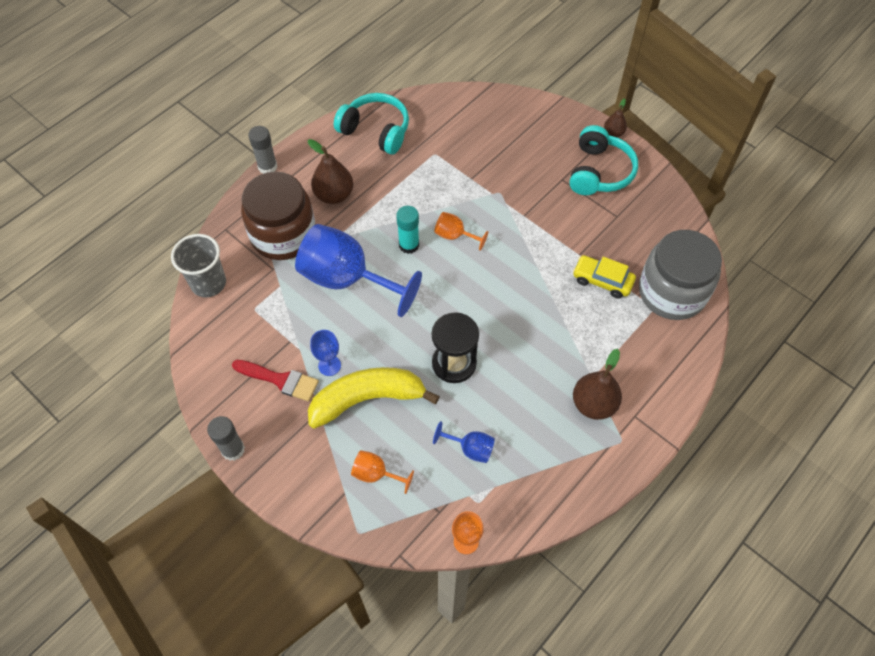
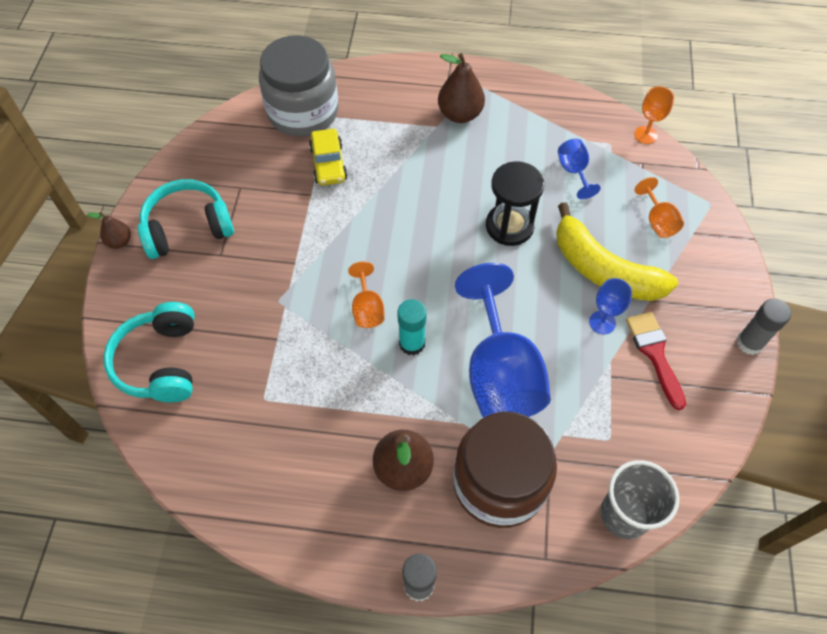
camera: 125 degrees left, 0 degrees up
turquoise headphones [334,93,409,155] -> turquoise headphones moved to [103,302,194,402]

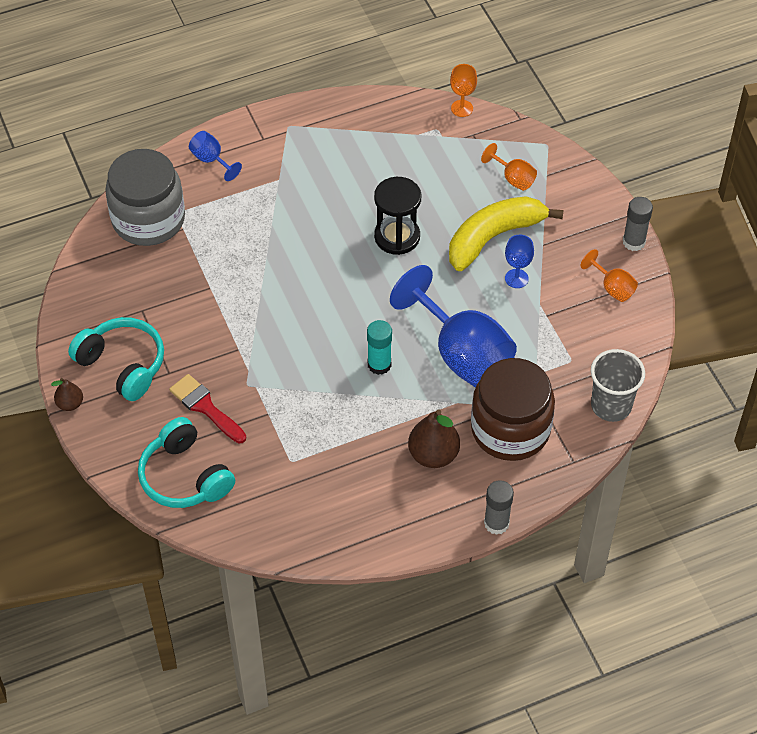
camera: 30 degrees left, 5 degrees down
turquoise headphones [138,179,234,259] -> turquoise headphones turned 90 degrees clockwise [68,317,164,401]
yellow car [309,129,347,186] -> none
orange goblet [348,261,384,328] -> orange goblet moved to [581,249,638,302]
brown pear [438,53,485,123] -> none
yellow banana [556,202,678,301] -> yellow banana turned 135 degrees clockwise [449,196,564,271]
blue goblet [558,139,601,199] -> blue goblet moved to [189,131,242,181]
red brush [626,312,686,410] -> red brush moved to [169,374,246,443]

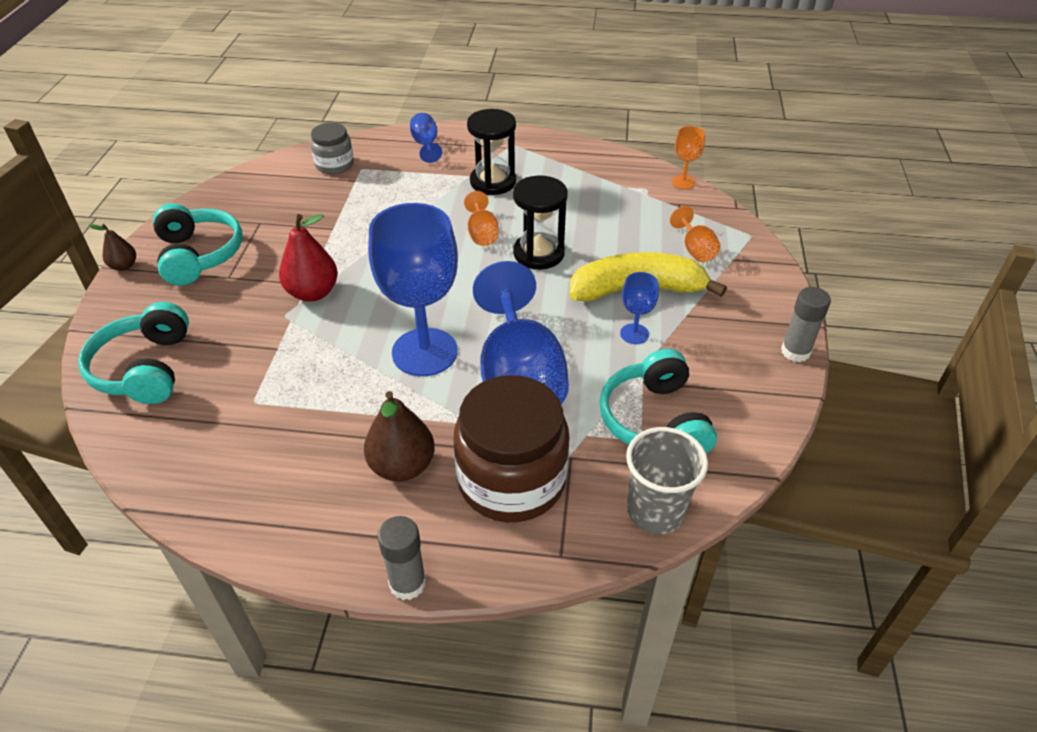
camera: 30 degrees right, 10 degrees down
grey jar [105,149,185,246] -> grey jar [310,123,354,174], size x0.53
red brush [169,374,246,443] -> none
turquoise glue stick [367,320,392,375] -> blue goblet [368,203,458,376]
orange goblet [581,249,638,302] -> orange goblet moved to [464,191,499,246]
none -> red pear [279,214,338,302]
none -> black hourglass [467,109,516,195]
none -> turquoise headphones [599,349,717,454]

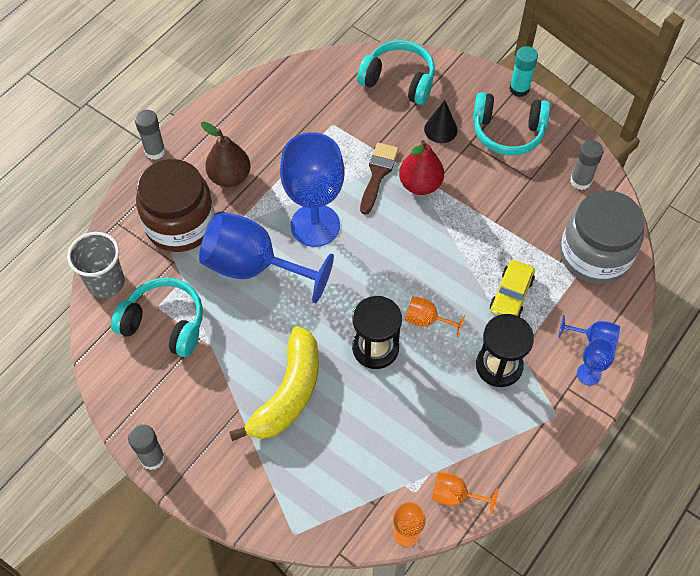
camera: 120 degrees right, 15 degrees up
brown pear [88,224,136,271] -> turquoise glue stick [509,46,538,97]
grey jar [310,123,354,174] -> grey jar [560,190,645,284], size x1.88
blue goblet [620,272,659,344] -> blue goblet moved to [577,338,615,386]
orange goblet [670,206,721,262] -> orange goblet moved to [432,472,498,514]
none -> brown brush [360,143,399,215]
none -> black cone [424,100,458,143]
none -> yellow car [490,260,535,317]
none -> grey glue stick [570,140,604,190]

